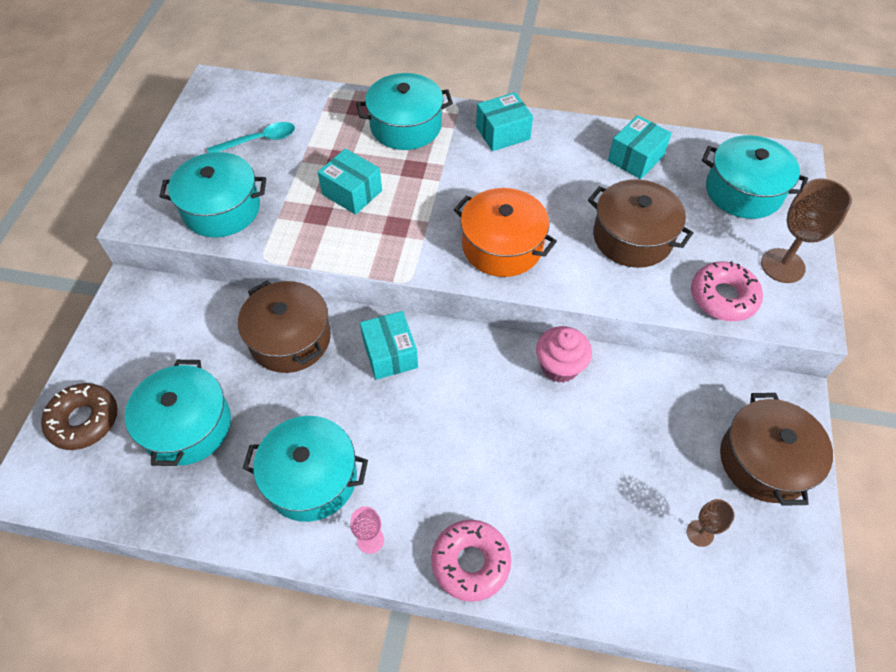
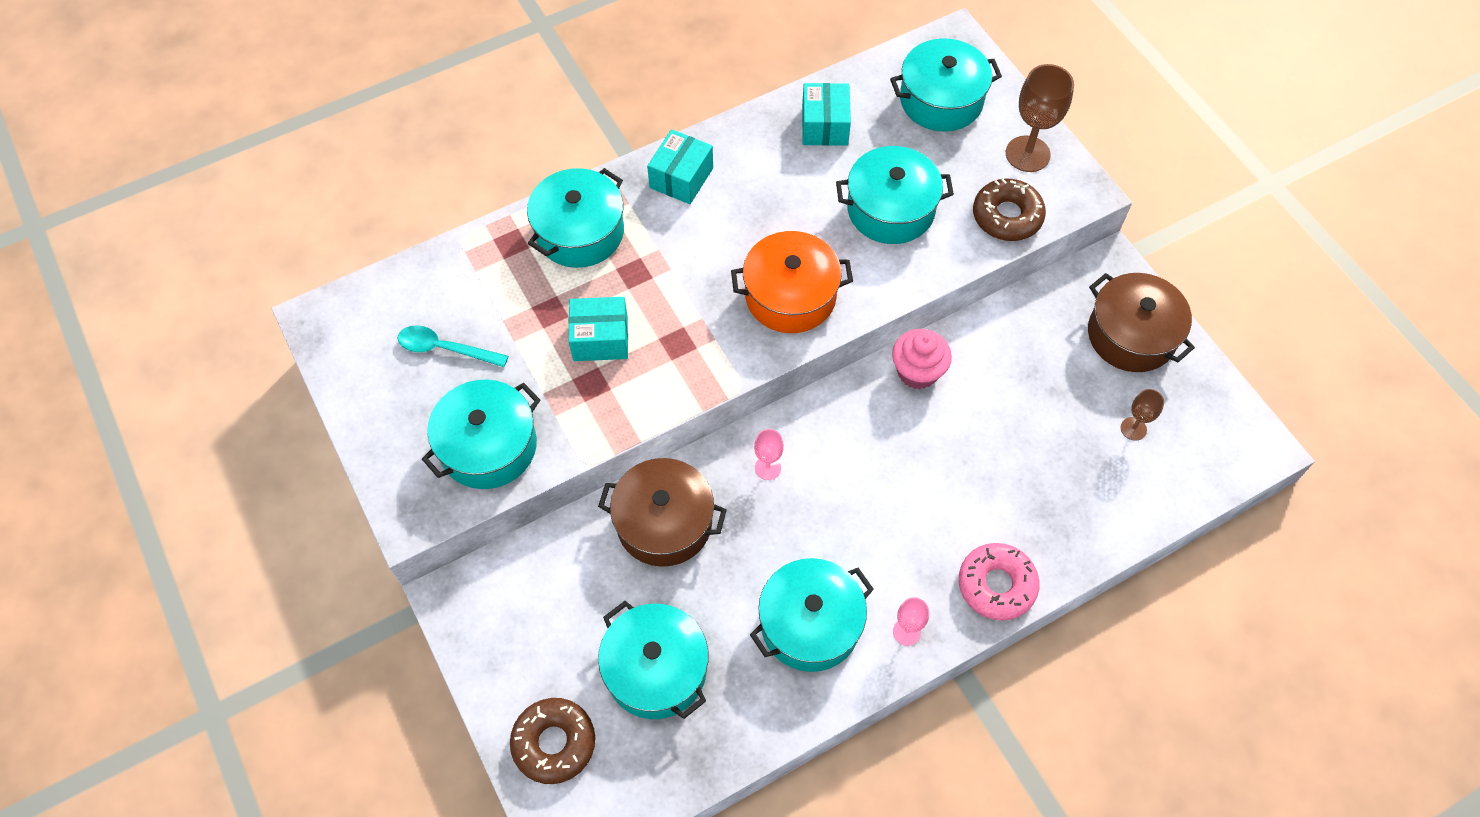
camera: 40 degrees left, 5 degrees up
turquoise spoon [207,122,295,153] -> turquoise spoon turned 105 degrees counterclockwise [397,325,508,367]
turquoise box [360,311,418,380] -> pink goblet [754,429,784,480]
brown pot [588,179,693,268] -> turquoise pot [836,146,954,244]
pink donut [691,261,763,321] -> brown donut [973,179,1046,241]

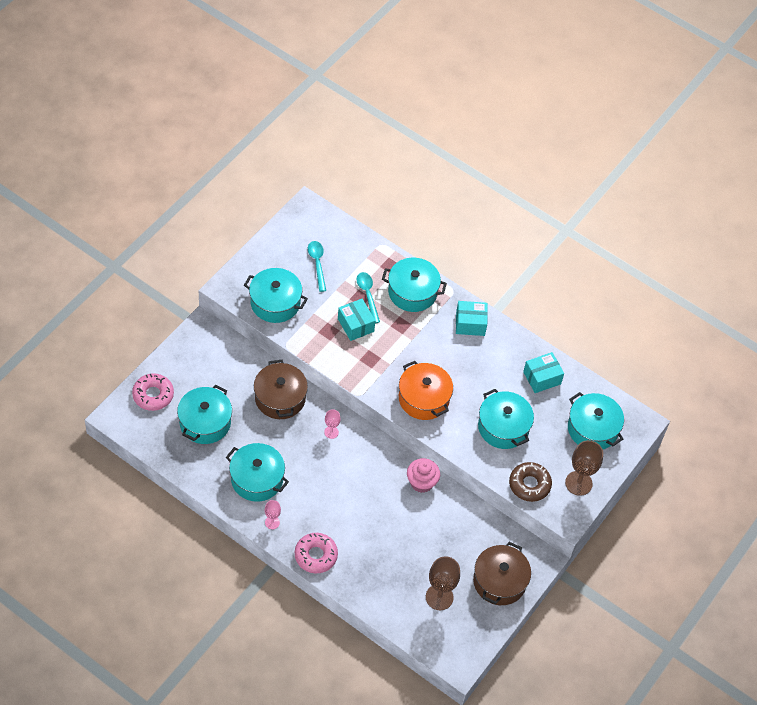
camera: 60 degrees right, 5 degrees down
brown donut [510,698,595,784] -> pink donut [132,373,174,411]
brown goblet [1121,389,1164,441] -> brown goblet [426,556,460,610], size x1.85
none -> turquoise spoon [356,272,380,323]

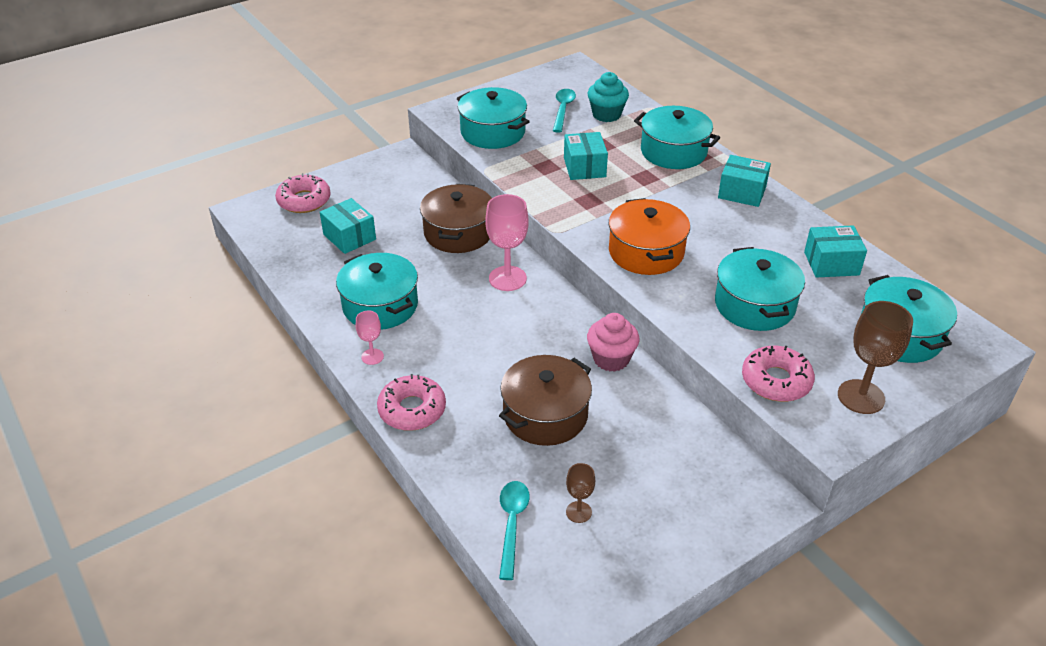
camera: 25 degrees right, 15 degrees down
turquoise pot [177,385,232,444] -> turquoise box [320,198,376,254]
pink goblet [324,409,341,439] -> pink goblet [486,194,529,291], size x1.85
turquoise spoon [356,272,380,323] -> turquoise spoon moved to [499,481,530,580]
brown goblet [426,556,460,610] -> brown goblet [566,463,595,523], size x0.54
brown pot [473,542,531,605] -> brown pot moved to [499,355,592,446]
brown donut [509,462,552,502] -> pink donut [742,345,815,402]
none -> turquoise cupcake [588,72,629,122]

